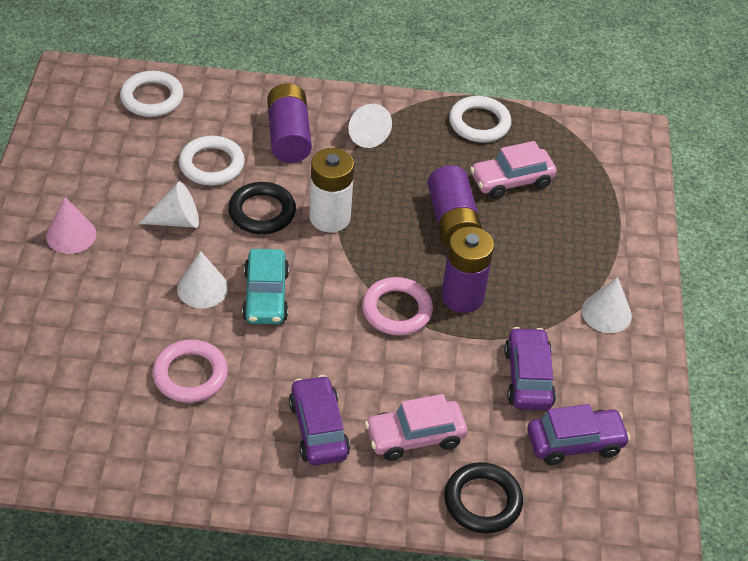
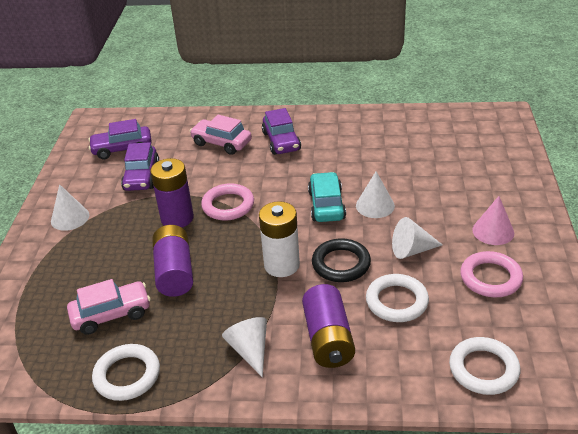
camera: 175 degrees left, 10 degrees down
pink ring [152,339,228,403] -> pink ring moved to [460,251,523,297]
pink car [365,394,467,461] -> pink car turned 135 degrees counterclockwise [190,115,252,155]
black ring [444,462,523,533] -> none

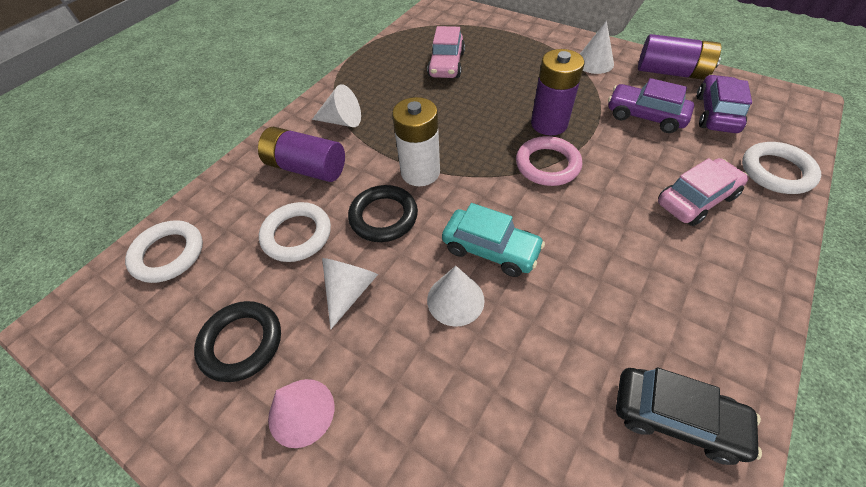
camera: 120 degrees right, 15 degrees up
white ring [92,344,160,401] -> white ring moved to [742,142,821,194]
purple battery [152,225,193,297] -> purple battery moved to [638,34,721,80]
purple car [262,108,301,155] -> none
pink ring [460,251,523,297] -> black ring [194,301,281,382]
none -> black car [616,367,762,465]

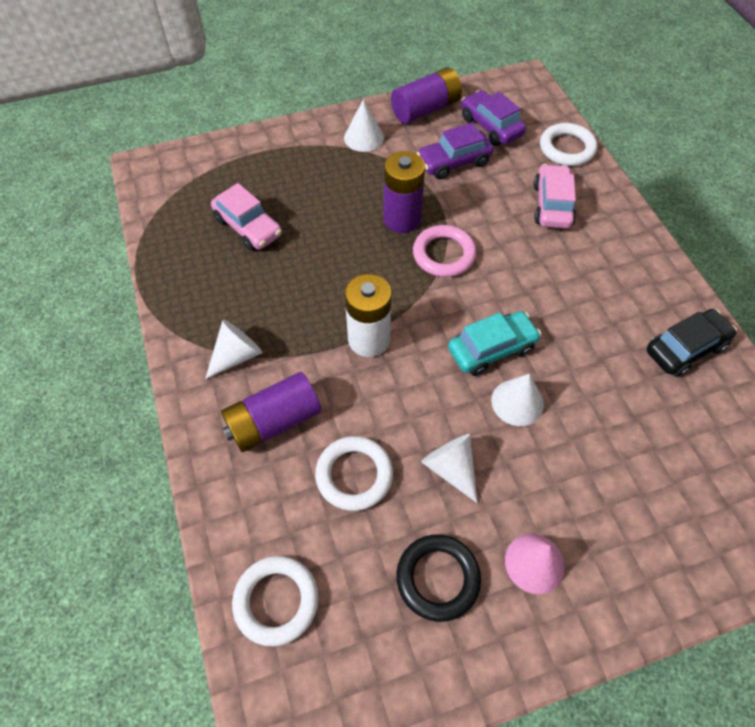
camera: 55 degrees left, 5 degrees up
black ring [348,185,418,242] -> none

